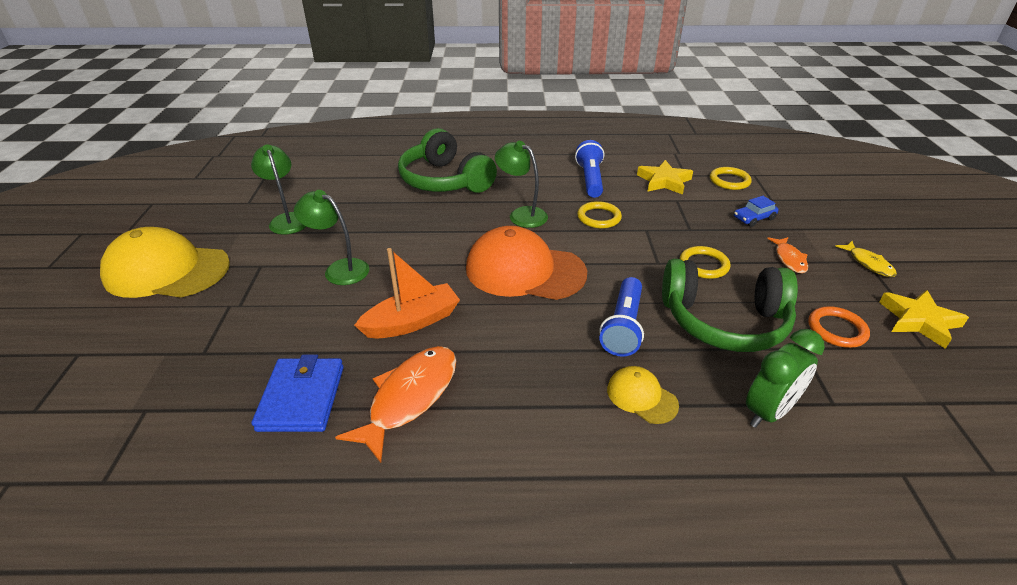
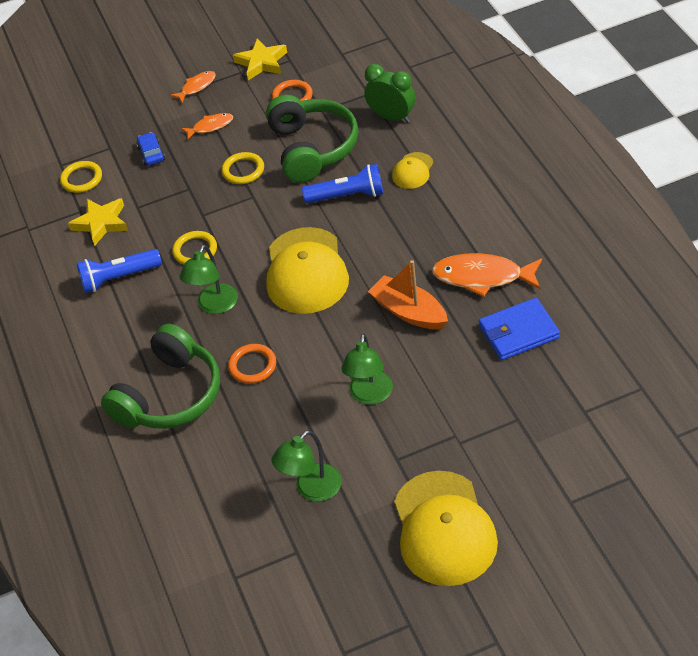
camera: 105 degrees left, 10 degrees up
orange cap [466,226,587,300] -> yellow cap [266,227,349,314]
blue car [734,196,779,227] -> blue car turned 150 degrees counterclockwise [137,132,165,166]
yellow fish [835,241,897,277] -> orange fish [170,71,216,103]
none -> orange ring [228,344,276,384]

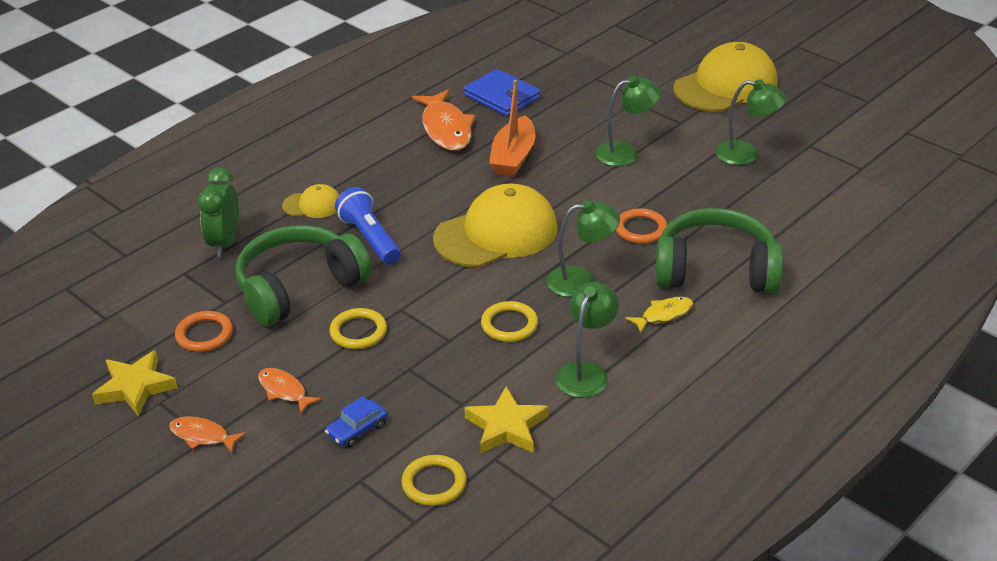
camera: 120 degrees left, 10 degrees down
blue flashlight [77,249,162,293] -> green lamp [556,282,619,398]
none -> yellow fish [626,297,694,333]

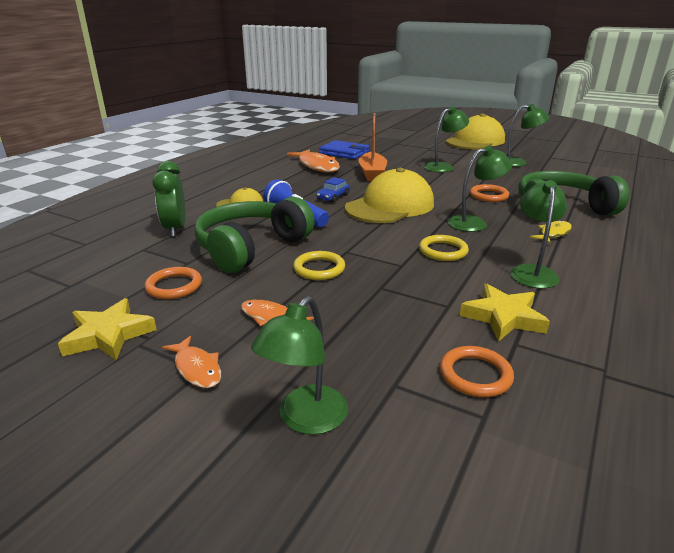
camera: 15 degrees left, 10 degrees down
orange fish [169,416,246,453] -> orange fish turned 135 degrees counterclockwise [162,336,221,388]
blue car [325,396,387,448] -> blue car moved to [316,177,350,203]
yellow ring [402,455,466,506] -> orange ring [440,346,514,397]
none -> green lamp [251,296,348,435]

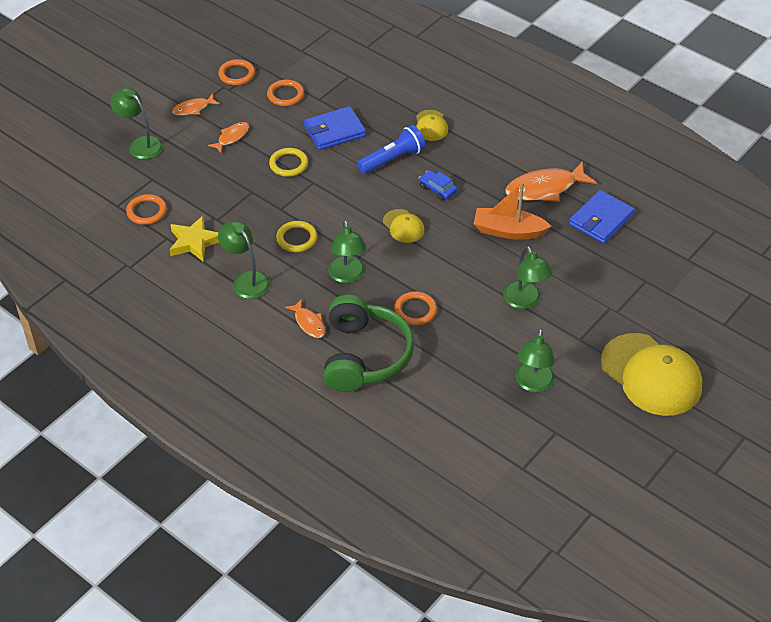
camera: 100 degrees right, 20 degrees up
yellow star [58,298,157,361] -> orange ring [218,59,255,85]
green clock [152,161,185,237] -> none
green headphones [195,197,315,273] -> blue wallet [304,106,366,150]
yellow cap [345,168,434,223] -> yellow cap [383,209,424,243], size x0.48
green lamp [510,180,567,289] -> green lamp turned 150 degrees counterclockwise [218,221,270,299]
yellow fish [530,220,572,244] -> orange fish [285,299,326,338]

